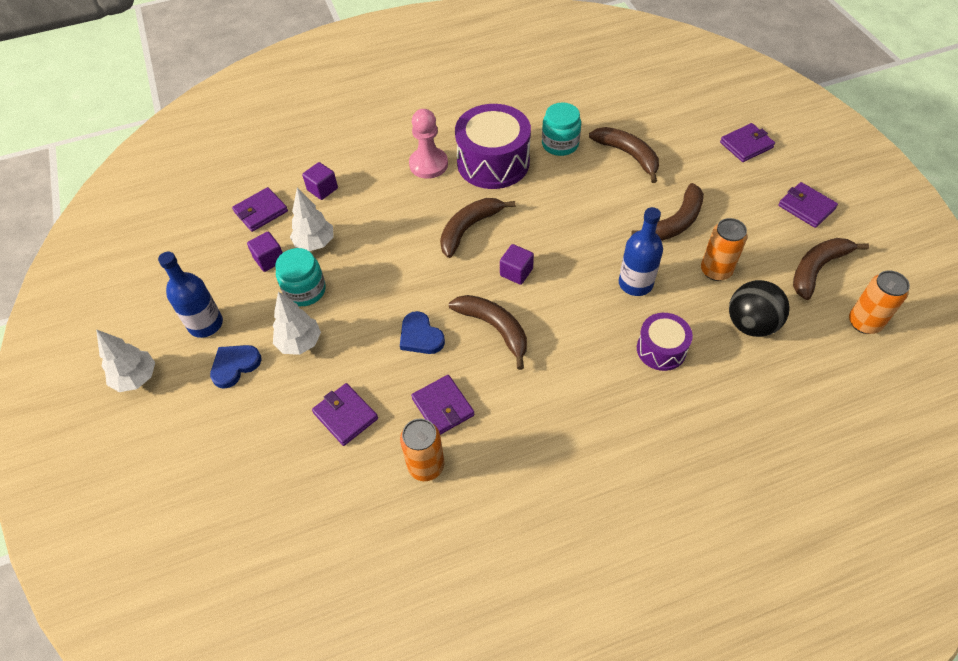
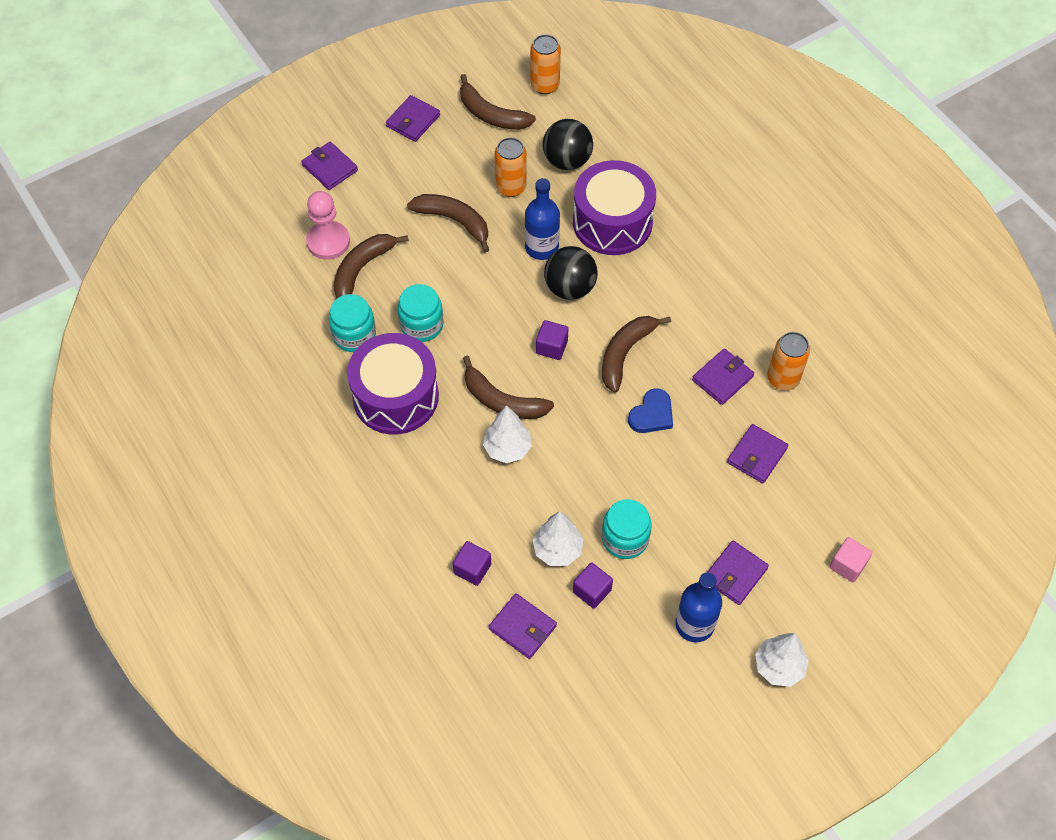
camera: 105 degrees left, 5 degrees up
blue heart [210,345,262,389] -> purple wallet [708,540,769,605]
white tree [273,292,321,355] -> white tree moved to [483,405,532,463]
pink pawn [409,109,448,179] -> pink pawn moved to [306,191,350,260]
purple drum [637,313,693,371] -> purple drum [573,160,656,255], size x1.78
none -> turquoise jar [398,284,443,342]
none -> black ball [544,246,597,300]
none -> pink cube [829,537,872,583]

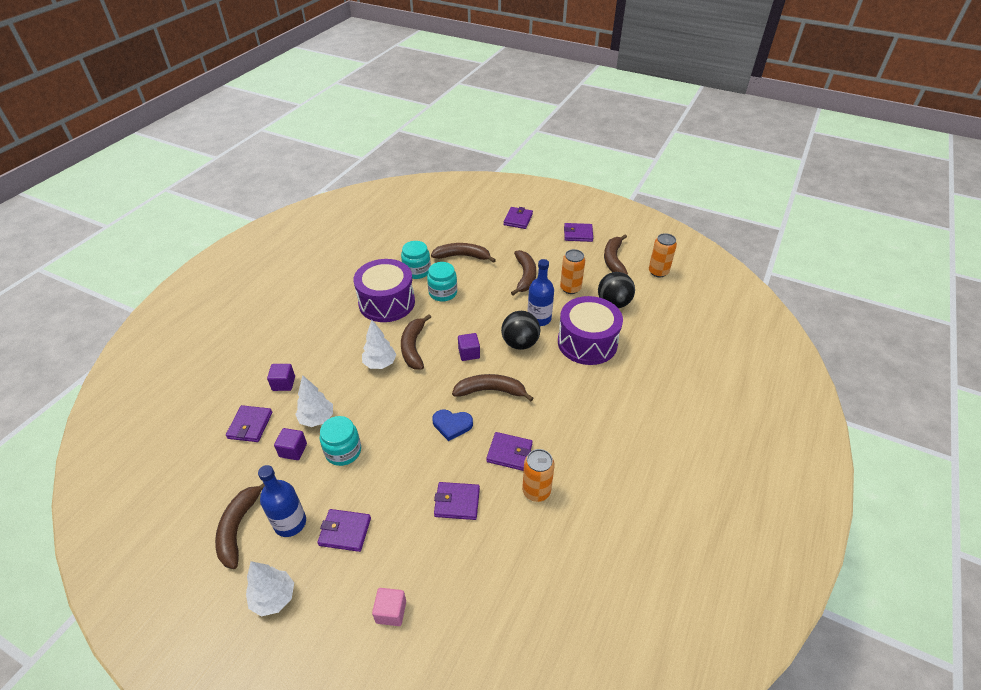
camera: 60 degrees right, 15 degrees down
pink pawn [306,191,350,260] -> none
none -> brown banana [215,483,265,569]

